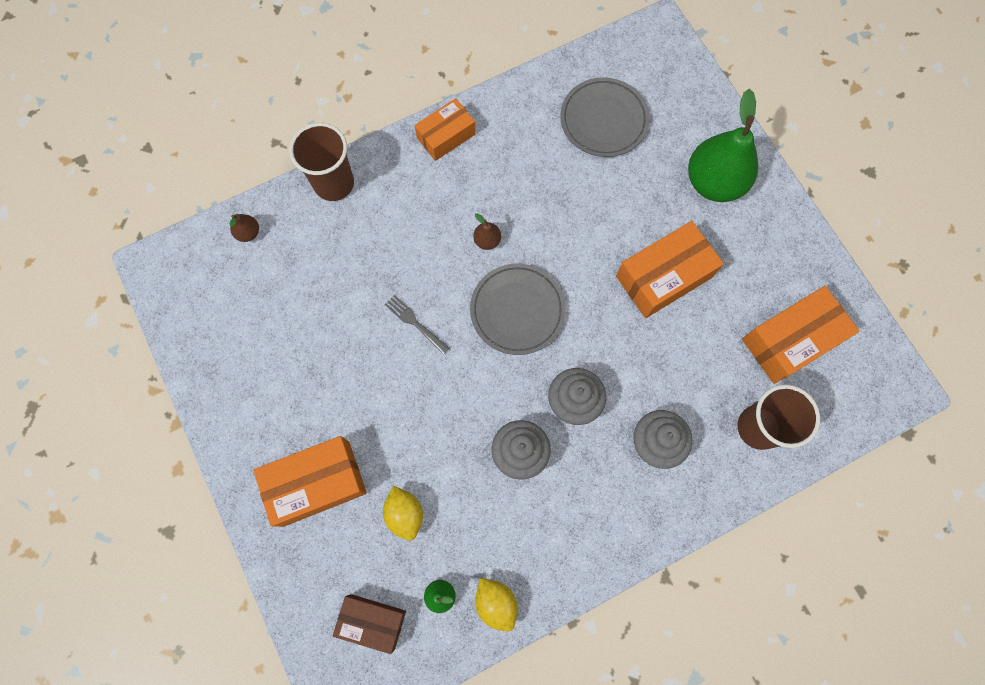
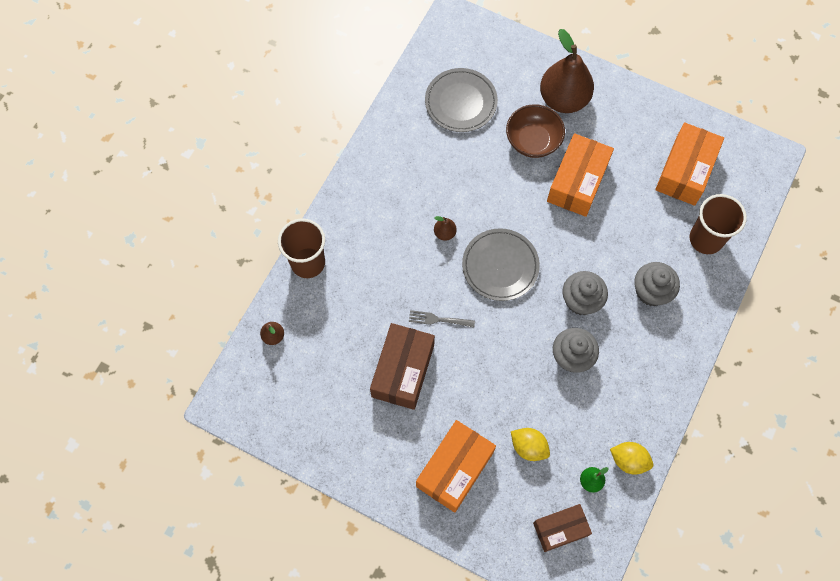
camera: 35 degrees left, 5 degrees down
orange box [414,98,476,161] -> none
green pear [688,89,758,202] -> brown pear [540,29,594,113]
none -> brown box [370,323,435,410]
none -> brown bowl [506,104,565,158]

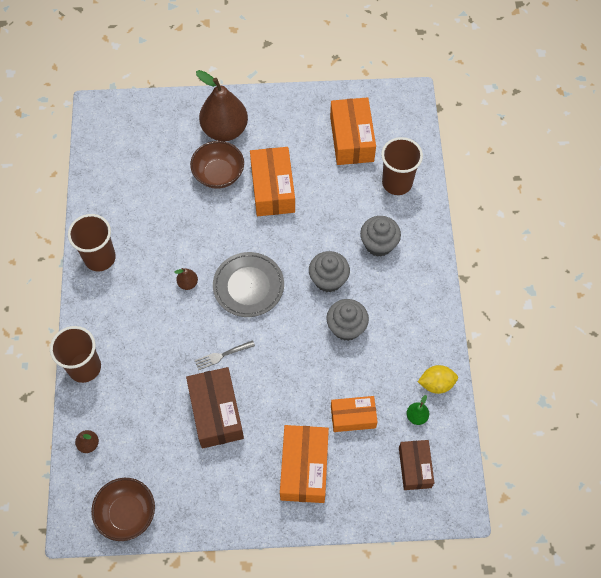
camera: 30 degrees left, 5 degrees down
grey plate [425,68,498,132] -> none
yellow lemon [511,428,550,461] -> orange box [331,396,378,432]
brown box [533,504,592,552] -> brown box turned 45 degrees counterclockwise [399,440,435,490]
none -> brown cup [68,214,116,271]
none -> brown bowl [91,478,155,541]

